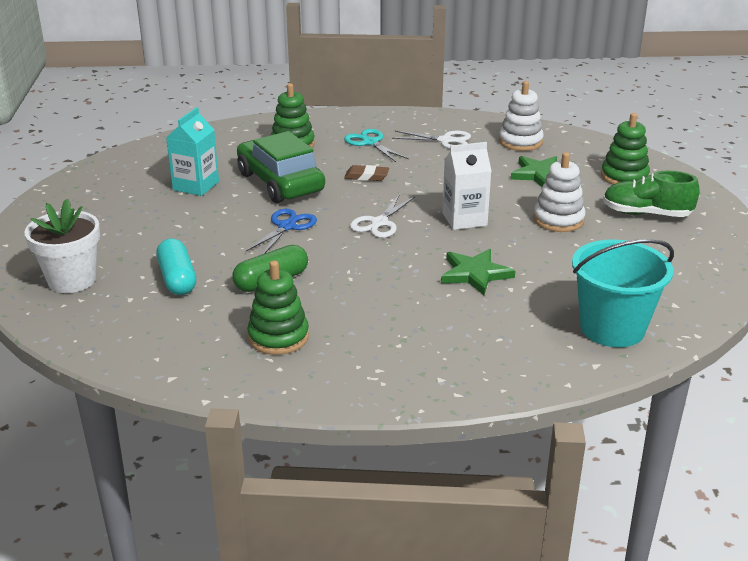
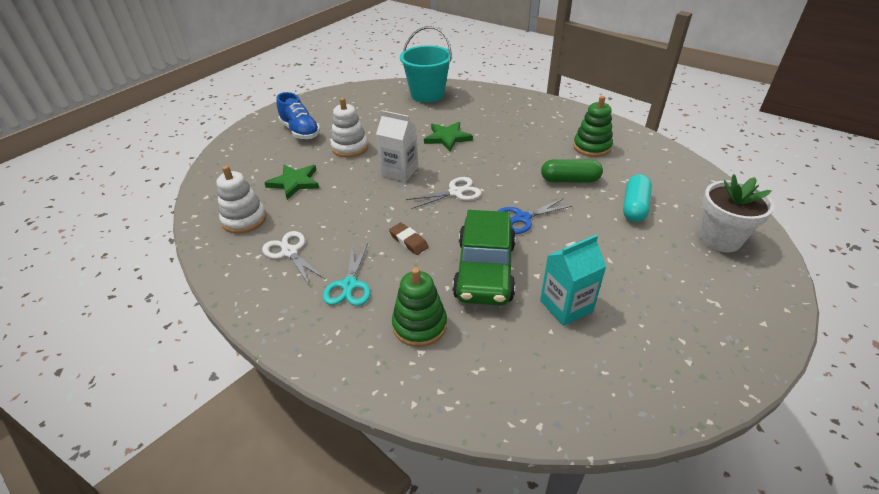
camera: 140 degrees left, 10 degrees up
green stacking toy [601,113,650,184] -> none
green shoe [603,171,700,217] -> blue shoe [276,92,320,139]

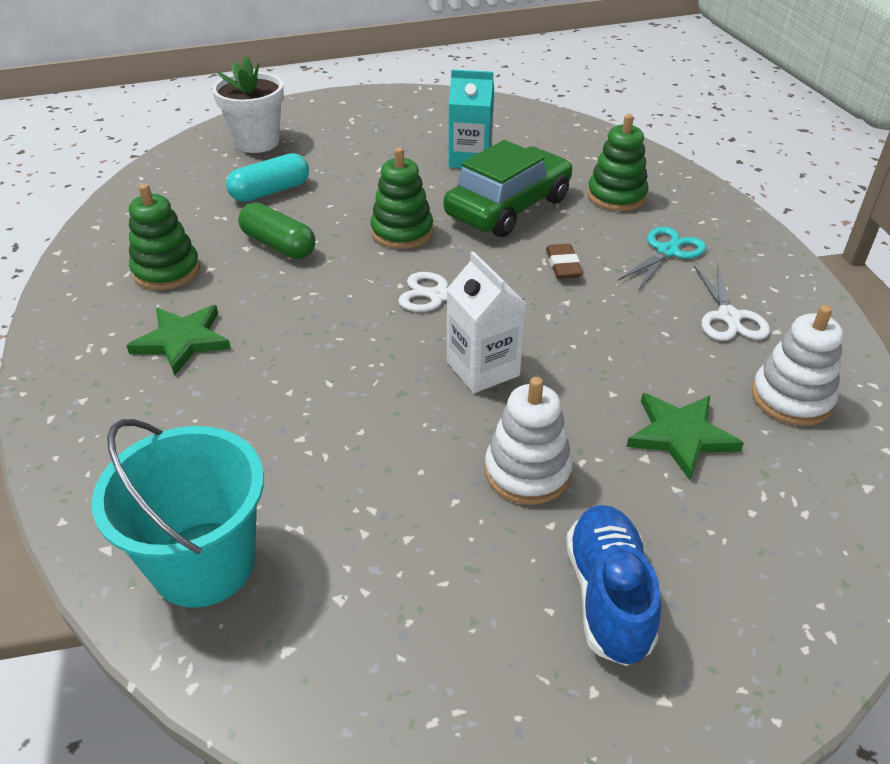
camera: 145 degrees left, 0 degrees up
green star [424,122,473,151] -> green star moved to [126,305,231,375]
blue scissors [498,198,572,234] -> green stacking toy [370,147,433,249]

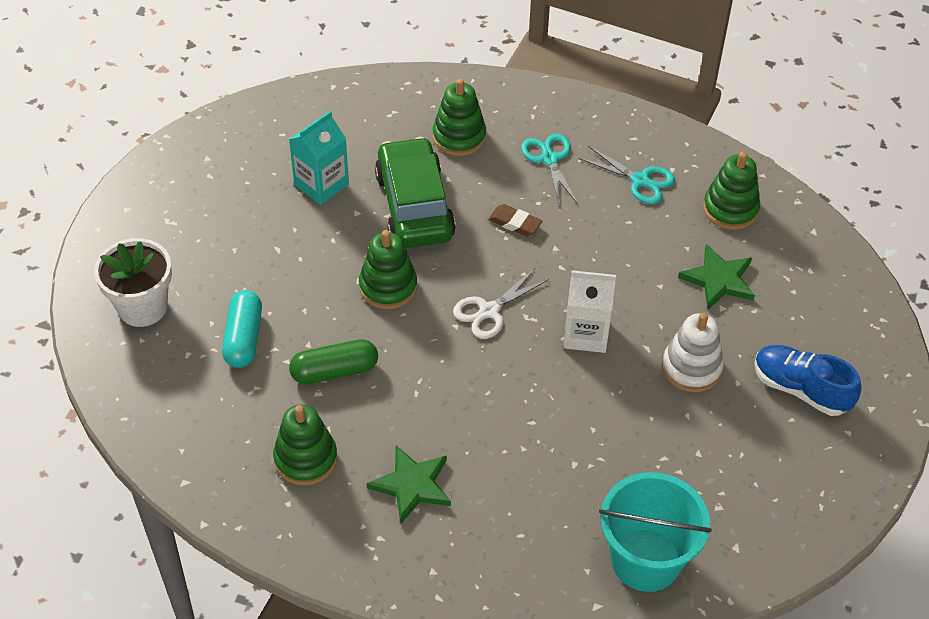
camera: 55 degrees left, 10 degrees up
white scissors [694,264,770,341] -> turquoise scissors [579,146,675,204]
white stacking toy [751,305,843,426] -> green stacking toy [703,152,760,230]

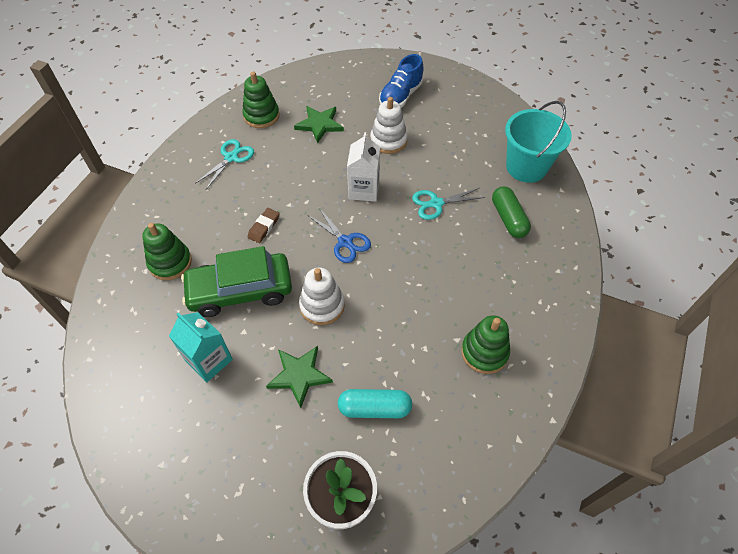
camera: 90 degrees left, 5 degrees up
green capsule [289,339,378,384] -> green capsule moved to [492,186,531,238]
green stacking toy [359,230,417,309] -> white stacking toy [299,268,345,325]
green star [367,445,451,523] -> green star moved to [266,346,333,408]
white scissors [453,268,549,339] -> blue scissors [309,208,371,263]
turquoise scissors [521,134,578,207] -> turquoise scissors moved to [412,188,485,220]

